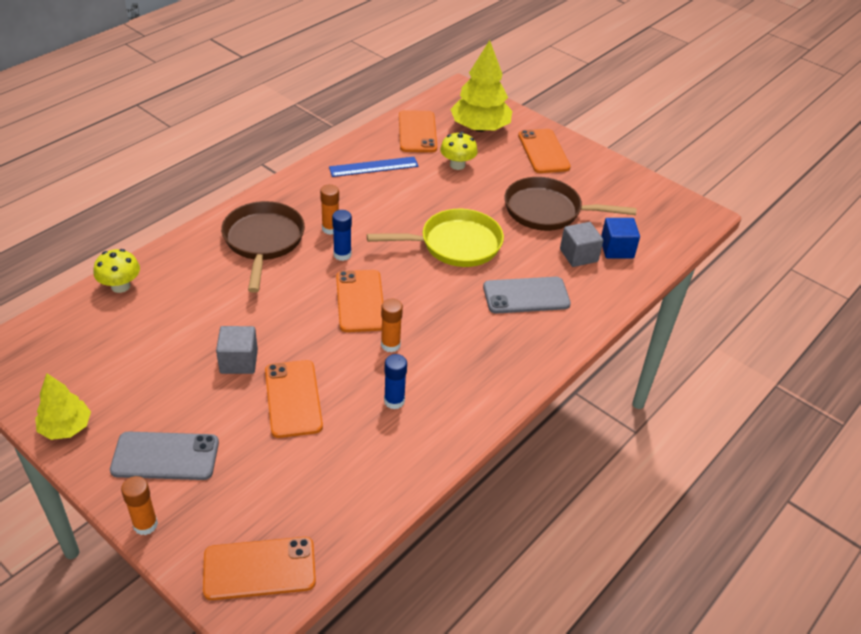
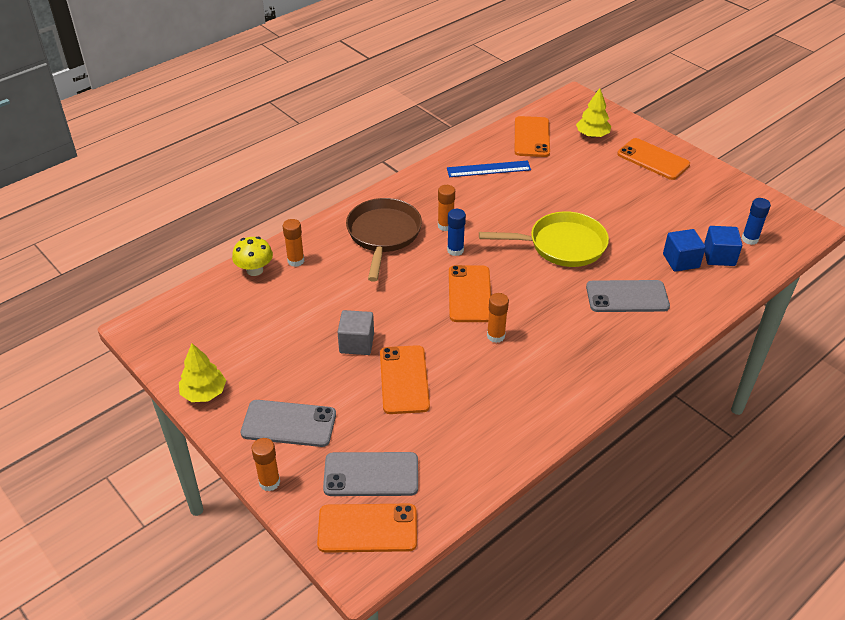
camera: 10 degrees right, 0 degrees up
blue glue stick [384,354,407,410] -> blue glue stick moved to [742,198,771,245]
yellow mushroom [440,132,478,170] -> none
yellow tree [450,40,512,132] -> yellow tree [576,88,611,137], size x0.59
brown pan [504,177,637,231] -> none
orange phone [518,129,571,173] -> orange phone turned 45 degrees counterclockwise [617,138,690,180]
grey cube [560,222,604,267] -> blue cube [663,229,706,272]
none -> orange glue stick [283,219,304,267]
none -> grey phone [323,452,418,496]

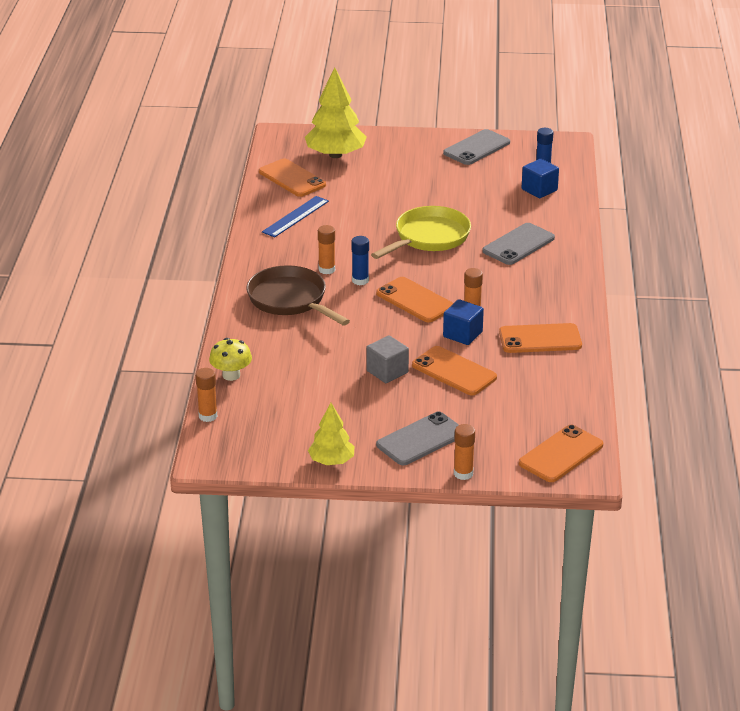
camera: 45 degrees left, 10 degrees down
orange glue stick [283,219,304,267] -> orange glue stick moved to [196,368,218,422]
grey phone [323,452,418,496] -> grey phone moved to [443,129,510,165]
yellow tree [576,88,611,137] -> yellow tree [305,67,367,158], size x1.69
orange phone [617,138,690,180] -> orange phone moved to [499,323,582,353]
blue cube [663,229,706,272] -> blue cube moved to [443,299,484,345]

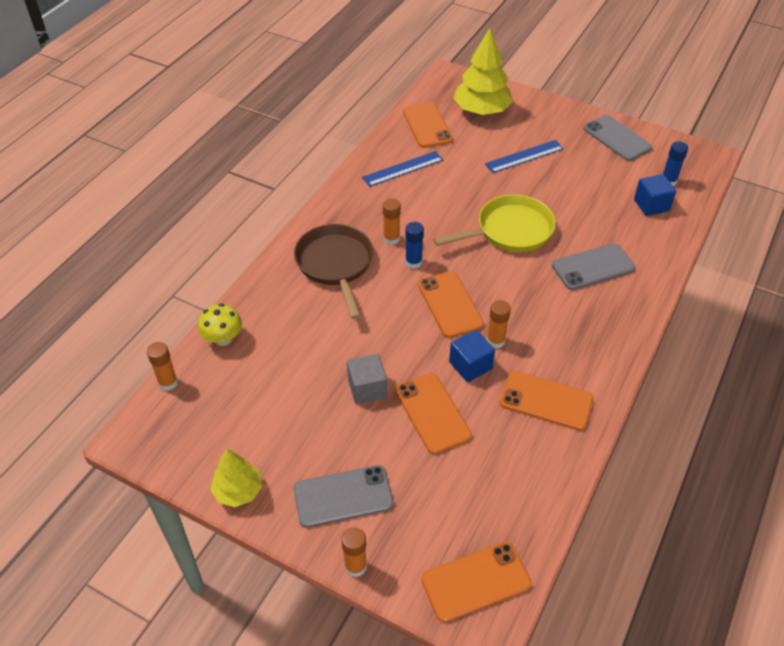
camera: 25 degrees right, 15 degrees up
grey phone [443,129,510,165] -> grey phone turned 75 degrees clockwise [583,115,652,161]
none -> blue ruler [485,140,564,173]

